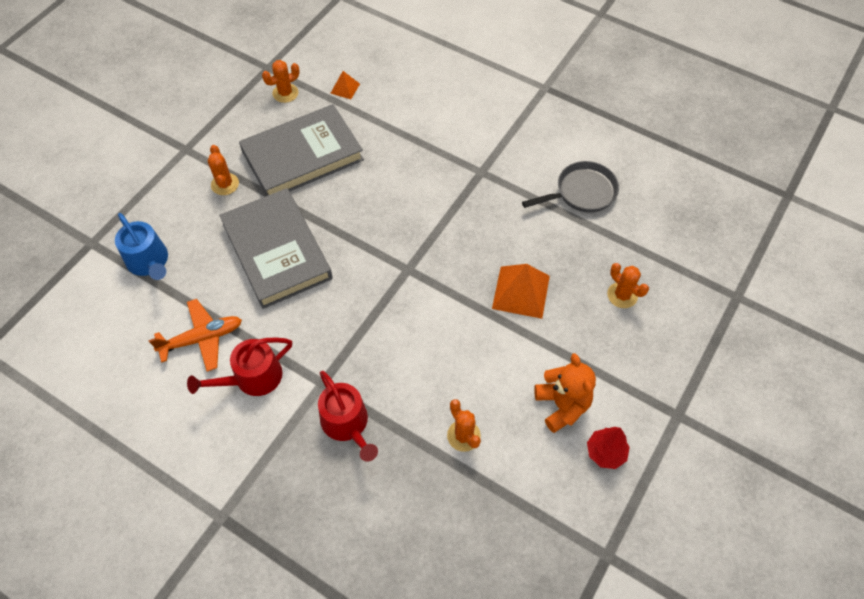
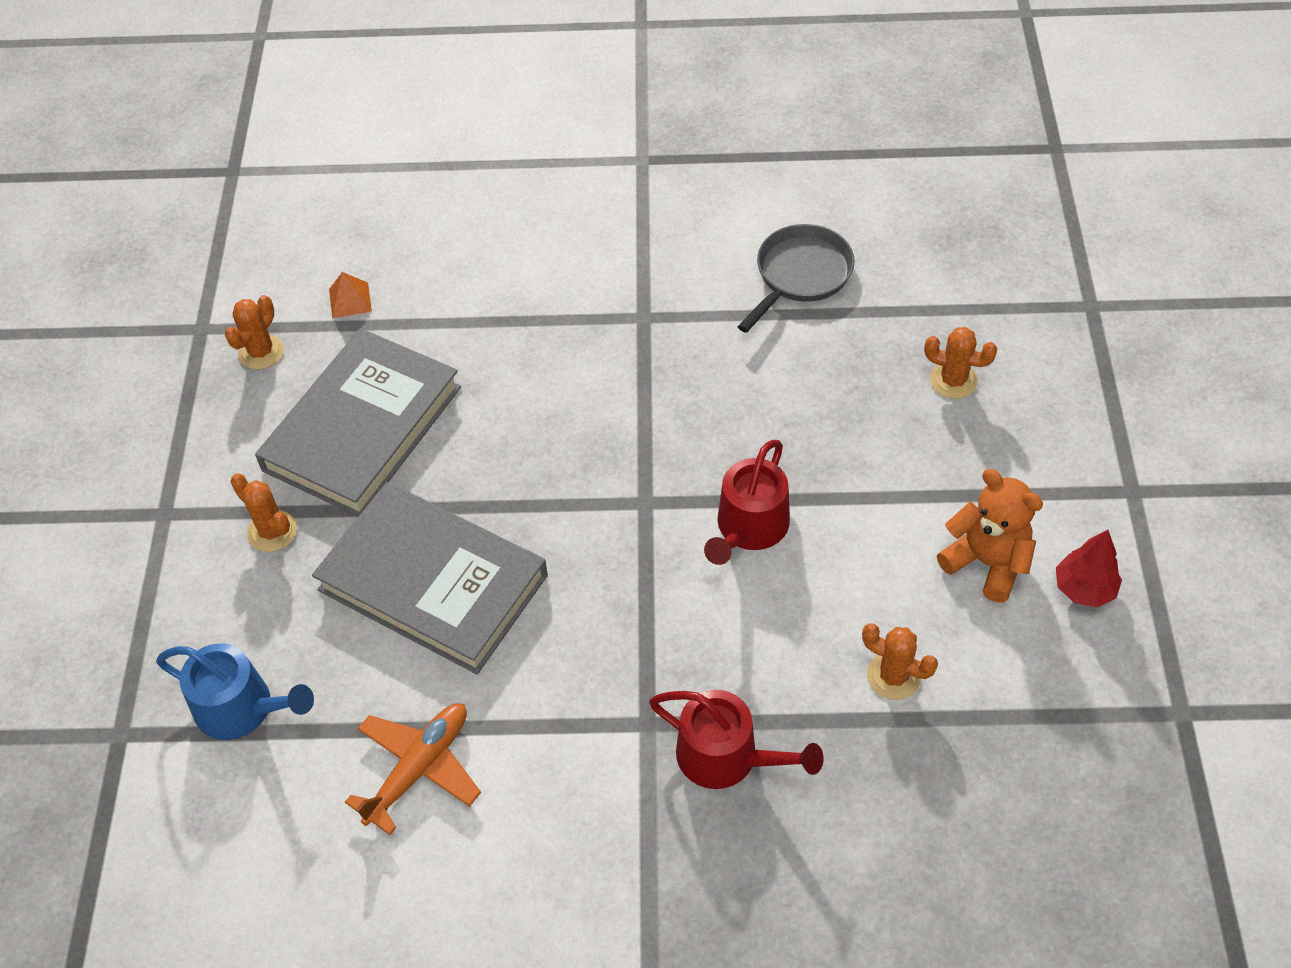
camera: 30 degrees left, 5 degrees down
red watering can [187,338,292,396] -> red watering can moved to [704,440,790,565]
orange pyramid [492,264,550,319] -> none

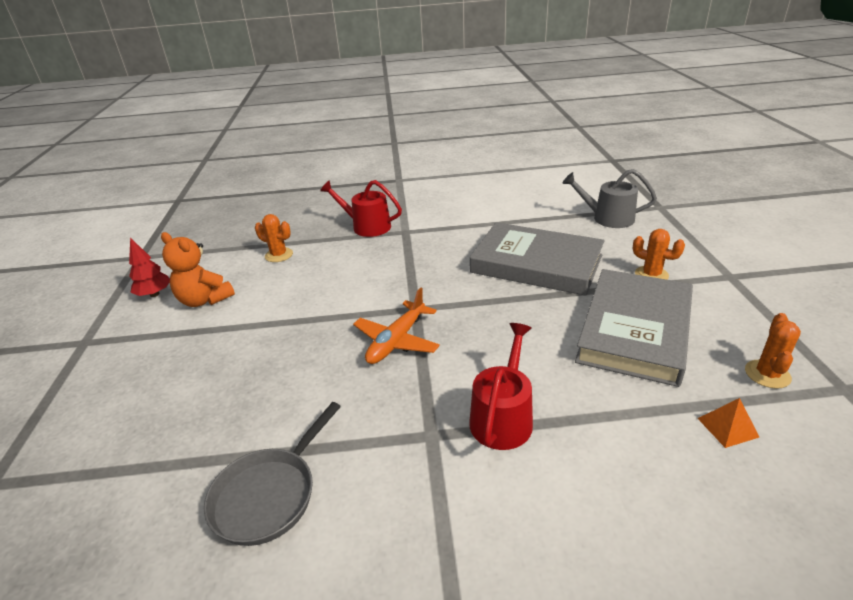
camera: 175 degrees right, 20 degrees down
blue watering can [156,643,314,740] -> grey watering can [562,169,657,228]
orange plane [345,703,481,835] -> orange plane moved to [353,287,440,364]
red watering can [704,440,790,565] -> red watering can moved to [469,323,533,450]
orange cactus [924,327,997,399] -> none

